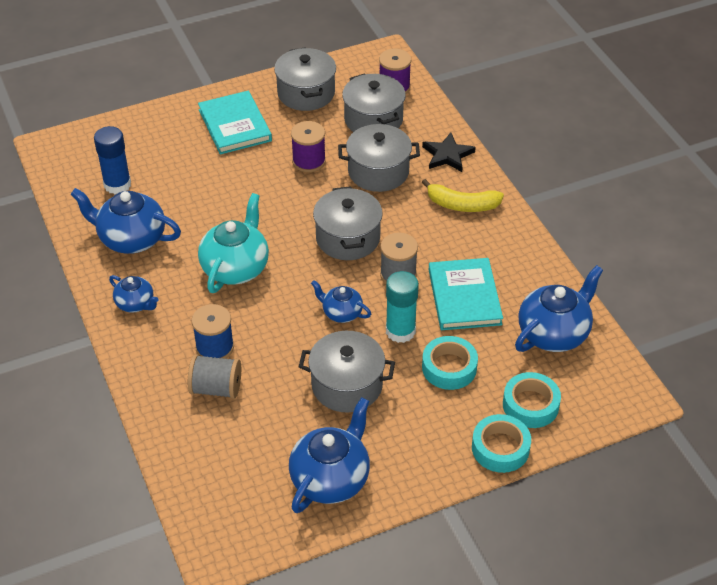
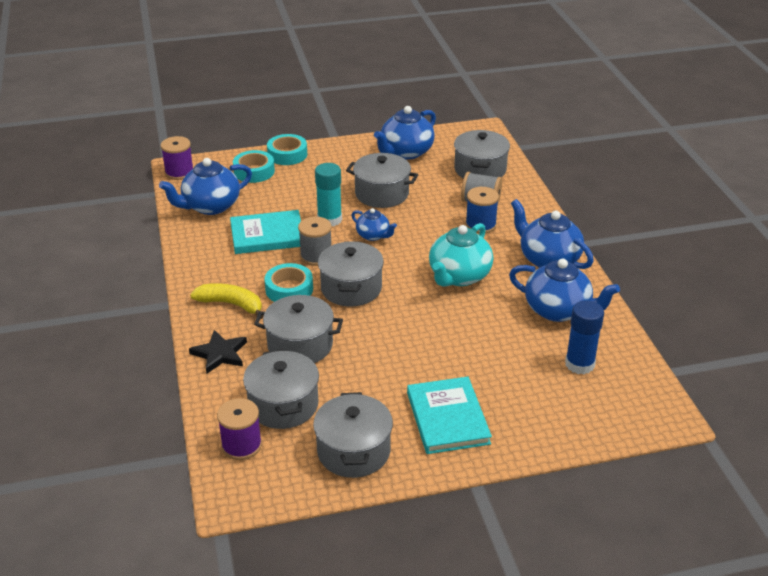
camera: 170 degrees left, 10 degrees down
blue teapot [109,275,159,313] -> blue teapot [511,199,594,269], size x1.78
purple spool [291,121,326,172] -> purple spool moved to [161,136,193,180]
turquoise tape [422,336,478,390] -> turquoise tape moved to [264,263,313,302]
turquoise book [429,258,503,330] -> turquoise book turned 75 degrees clockwise [230,210,301,254]
none -> grey pot [454,130,510,179]

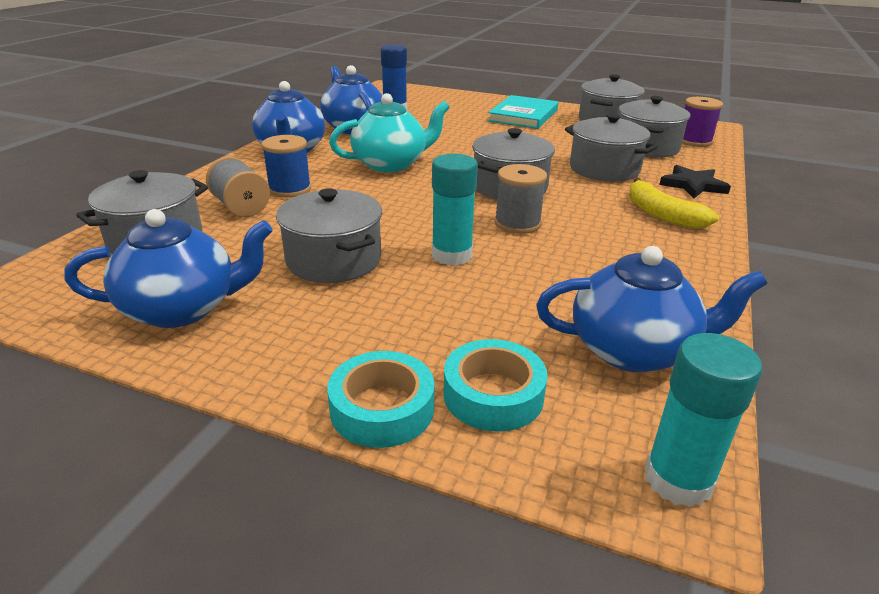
camera: 145 degrees left, 5 degrees down
purple spool [161,136,193,180] -> turquoise glue stick [645,333,763,507]
turquoise book [230,210,301,254] -> none
turquoise tape [264,263,313,302] -> none
blue teapot [352,208,397,241] -> none

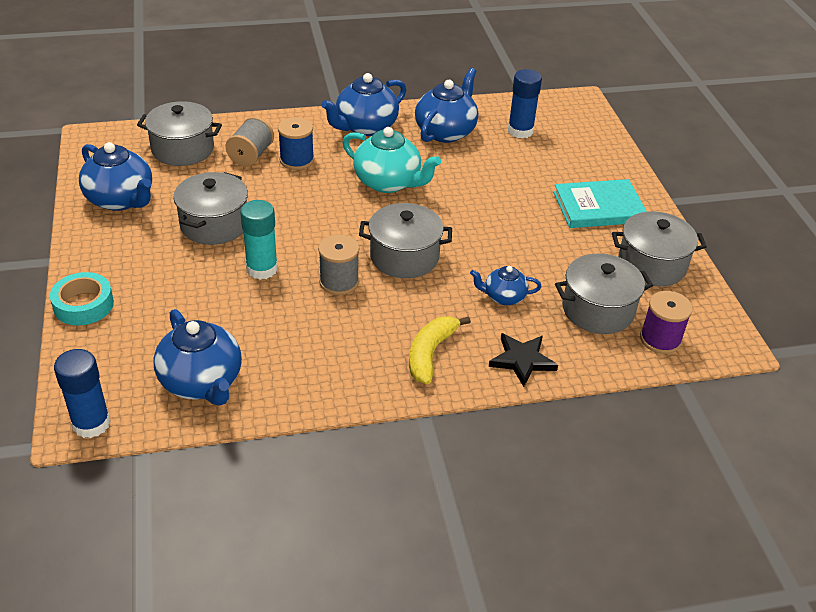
camera: 55 degrees right, 10 degrees up
turquoise tape [443,339,548,432] -> none
grey pot [565,114,658,182] -> blue teapot [470,266,541,305]
turquoise glue stick [645,333,763,507] -> blue glue stick [54,349,111,438]

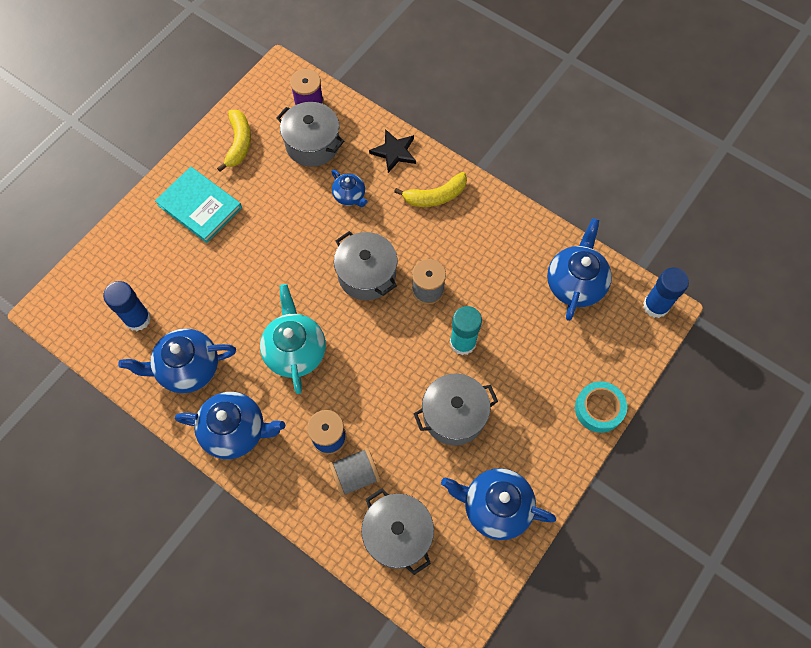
camera: 130 degrees left, 25 degrees up
blue teapot [79,142,152,211] -> blue teapot turned 75 degrees counterclockwise [441,468,556,540]
grey pot [612,211,707,286] -> yellow banana [217,110,251,172]

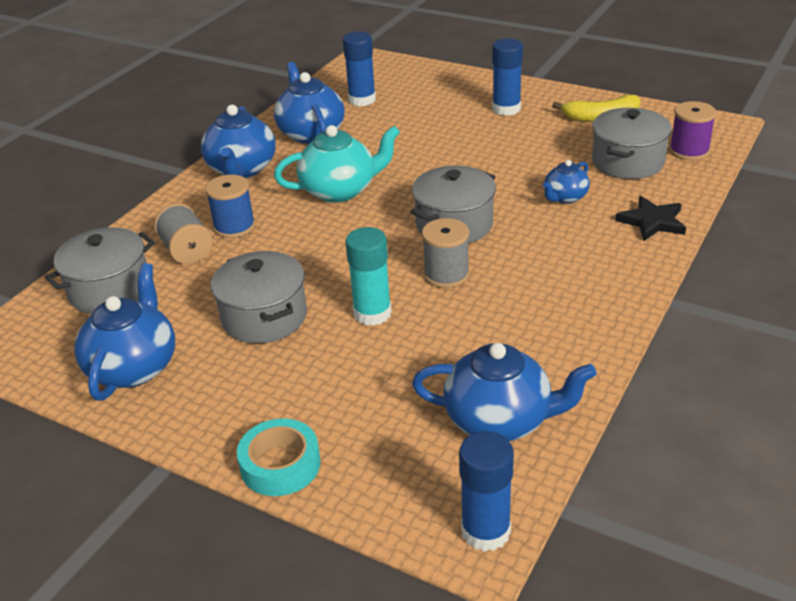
camera: 85 degrees right, 30 degrees down
turquoise book [155,167,242,243] -> blue glue stick [492,38,523,116]
yellow banana [394,172,467,207] -> none

